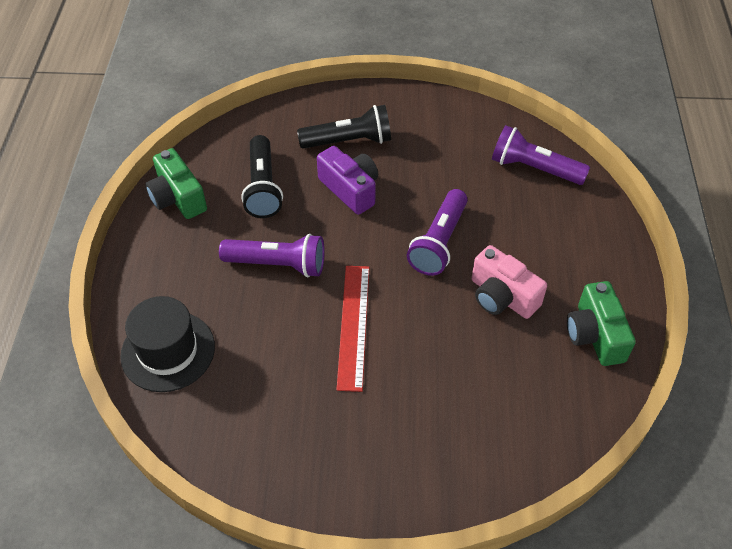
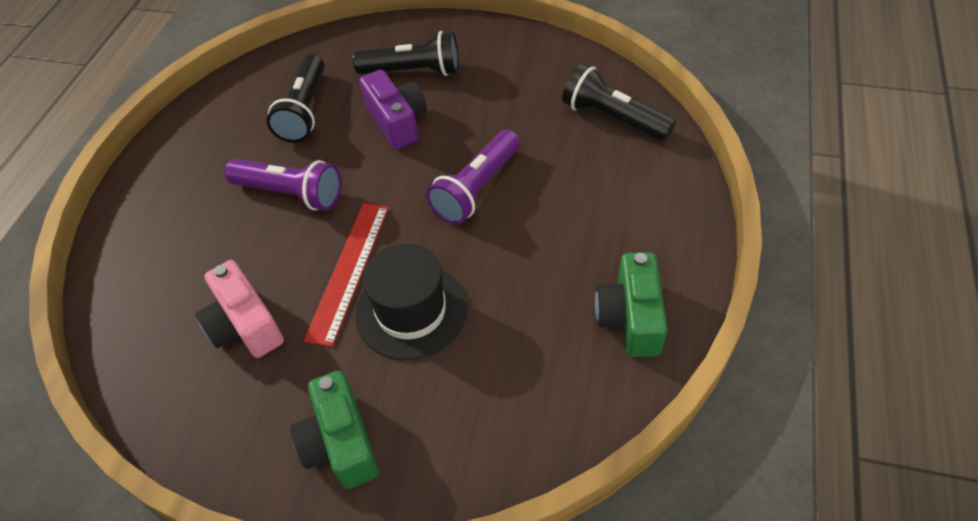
camera: 15 degrees right, 0 degrees up
black hat [120,296,215,392] -> black hat moved to [355,244,467,360]
green camera [145,148,207,219] -> green camera moved to [290,370,379,489]
pink camera [472,245,547,319] -> pink camera moved to [195,260,284,358]
purple flashlight [492,125,590,185] -> black flashlight [562,63,676,141]

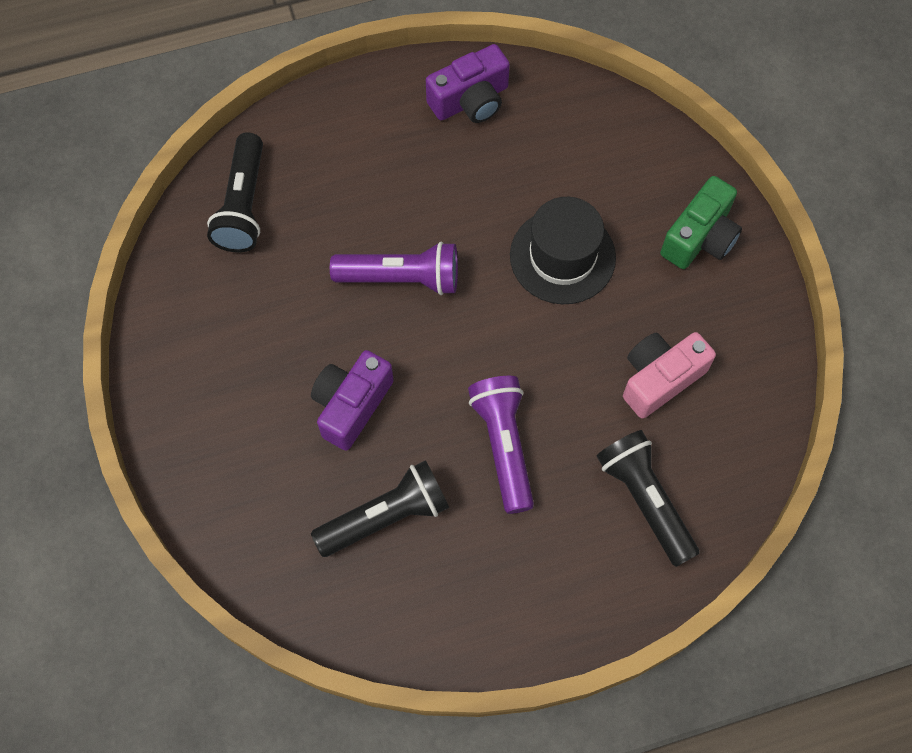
camera: 125 degrees left, 15 degrees up
pink camera [195,260,284,358] -> pink camera turned 150 degrees counterclockwise [623,332,716,418]
red ruler [304,203,389,347] -> none
black flashlight [353,31,459,76] -> black flashlight moved to [597,430,700,567]
green camera [595,252,667,357] -> purple camera [426,44,510,123]

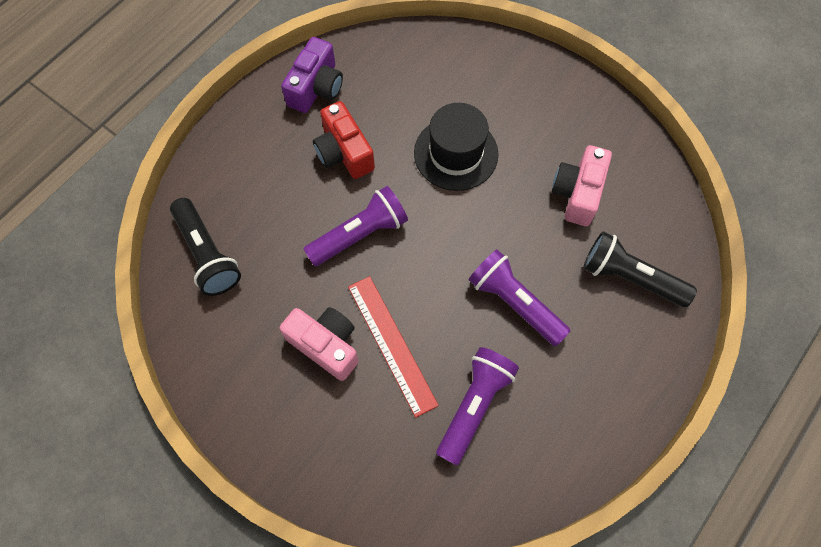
camera: 35 degrees left, 0 degrees up
purple camera [311,350,394,451] -> red ruler [348,276,439,418]
black flashlight [311,460,449,557] -> purple flashlight [436,347,519,466]
green camera [660,176,742,269] -> none
none -> pink camera [279,307,359,381]
none -> red camera [313,101,375,179]

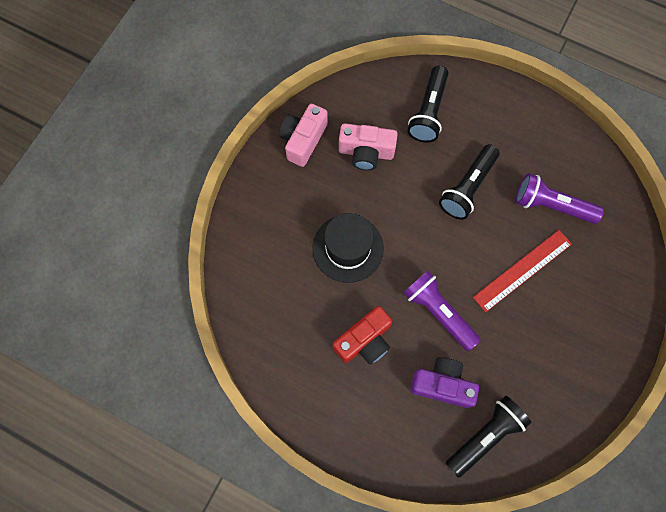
camera: 100 degrees left, 5 degrees up
pink camera [279,307,359,381] -> pink camera moved to [279,104,328,167]
purple camera [281,37,343,113] -> purple camera moved to [410,357,479,408]
purple flashlight [469,249,570,346] -> black flashlight [439,144,499,220]

